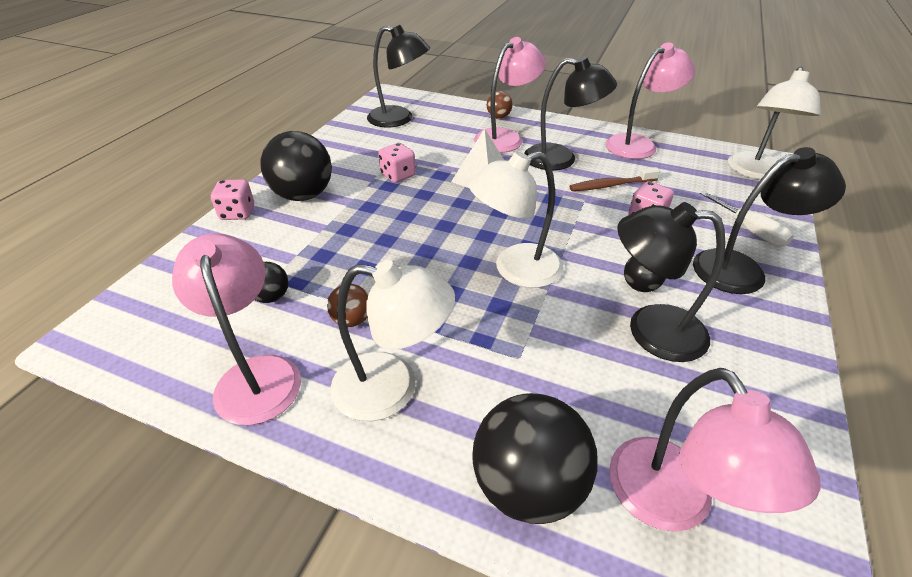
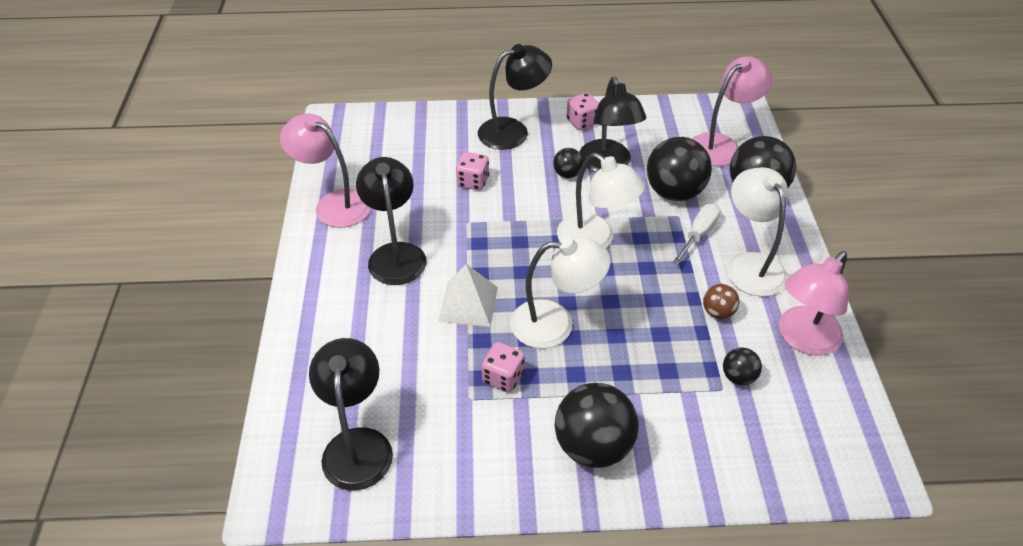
camera: 115 degrees left, 5 degrees up
pink dice [211,179,254,220] -> pink dice moved to [567,93,599,130]
pink lamp [474,37,546,153] -> none
brown ball [487,91,513,119] -> none
brown toothbrush [570,167,660,191] -> none
black lamp [693,147,846,294] -> black lamp turned 105 degrees clockwise [478,44,552,150]
white screwdriver [700,191,794,247] -> white screwdriver moved to [673,203,720,265]
white lamp [728,67,821,180] -> white lamp moved to [510,236,611,349]
none -> black ball [647,137,712,201]

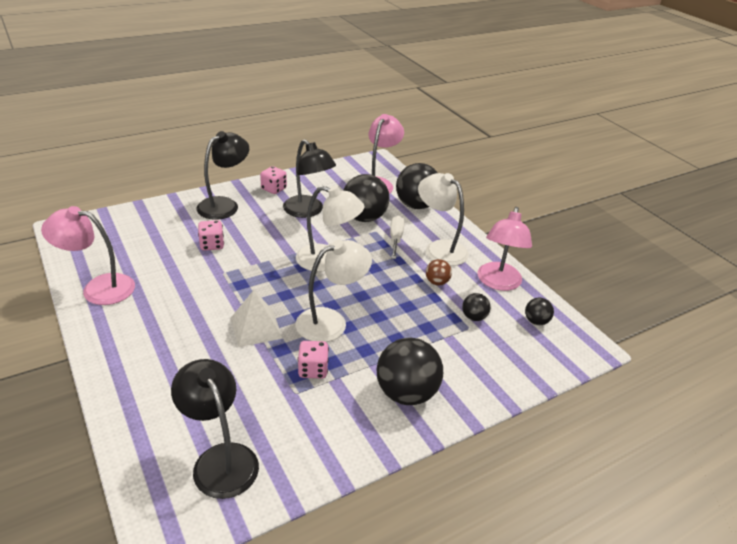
camera: 30 degrees left, 10 degrees down
black lamp [356,157,426,285] -> none
black ball [553,148,583,178] -> black ball moved to [525,298,554,325]

